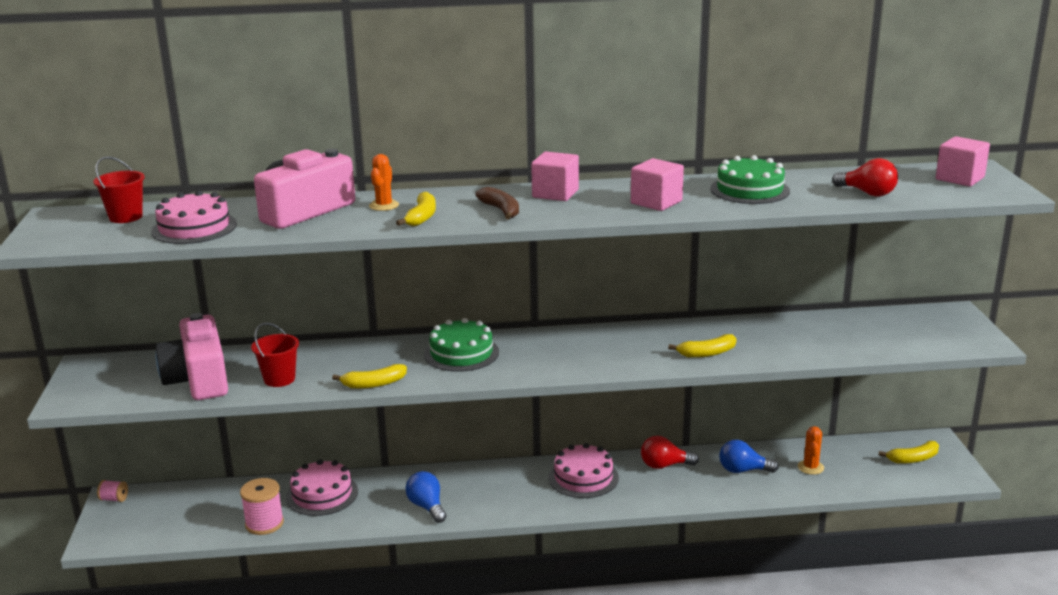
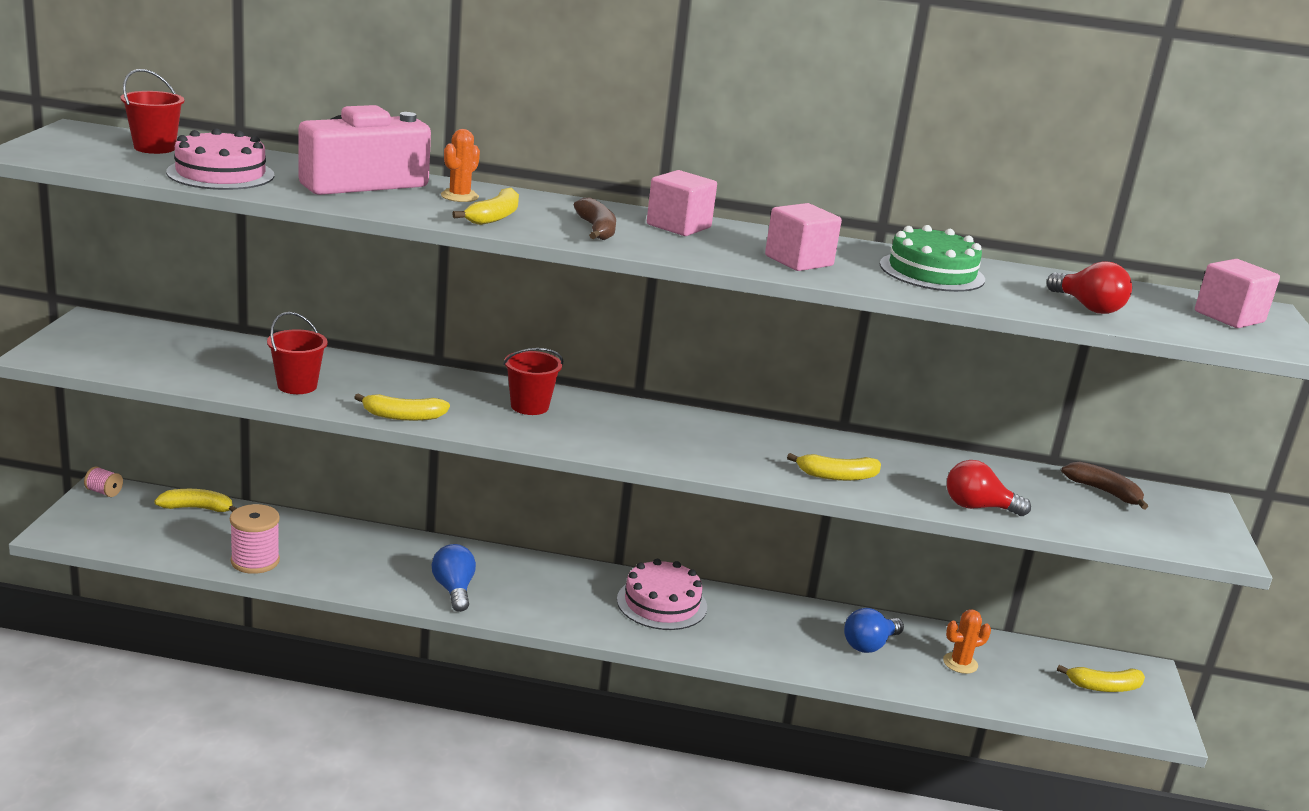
camera: 10 degrees right, 0 degrees up
pink camera [155,313,228,400] -> none
pink cake [286,459,358,516] -> none
green cake [424,318,499,372] -> red bucket [503,348,563,415]
red light bulb [641,436,699,469] -> red light bulb moved to [947,460,1031,516]
blue light bulb [719,440,779,473] -> blue light bulb turned 60 degrees counterclockwise [844,608,904,653]
orange cactus [798,426,824,475] -> orange cactus turned 45 degrees clockwise [943,609,991,674]
none -> yellow banana [154,489,237,512]
none -> brown banana [1061,461,1148,509]

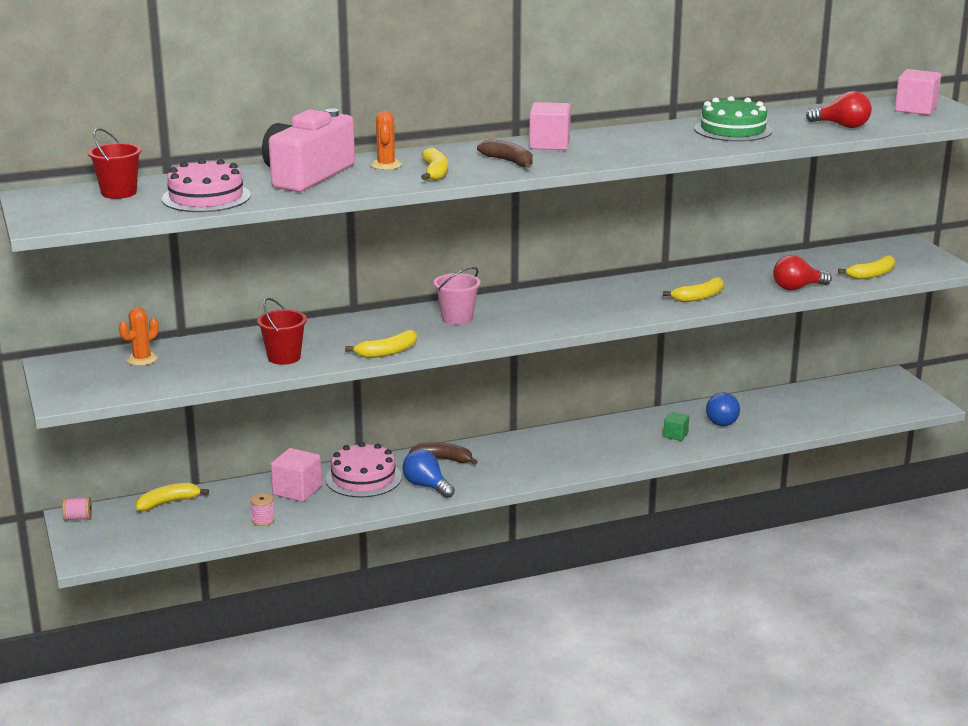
camera: 25 degrees left, 0 degrees up
pink spool [230,504,280,574] -> pink spool [250,493,275,526], size x0.55
red bucket [503,348,563,415] -> pink bucket [434,267,480,325]
pink cake [617,559,707,630] -> pink cake moved to [325,442,402,497]
pink cube [765,203,842,271] -> pink cube moved to [271,448,322,502]
orange cactus [943,609,991,674] -> orange cactus moved to [119,307,159,366]
yellow banana [1057,665,1145,692] -> yellow banana moved to [838,255,895,280]
brown banana [1061,461,1148,509] -> brown banana moved to [409,442,478,465]
none -> green cube [663,412,689,441]

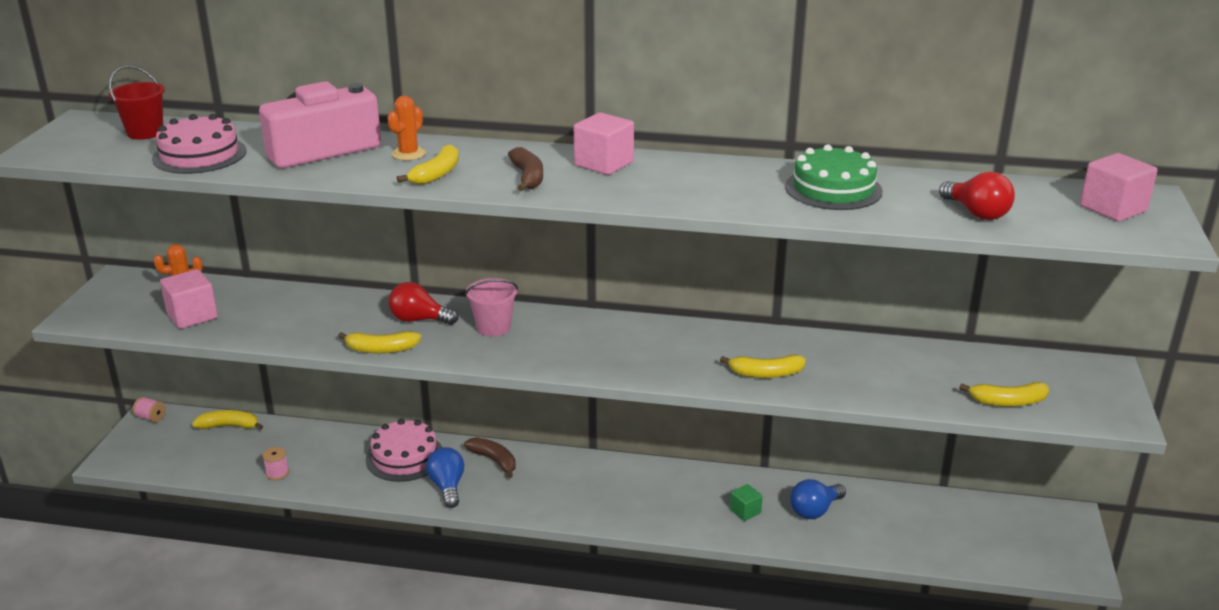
camera: 30 degrees right, 5 degrees up
red bucket [257,298,307,365] -> none
pink cube [271,448,322,502] -> pink cube moved to [160,269,218,329]
red light bulb [773,255,832,291] -> red light bulb moved to [389,282,458,325]

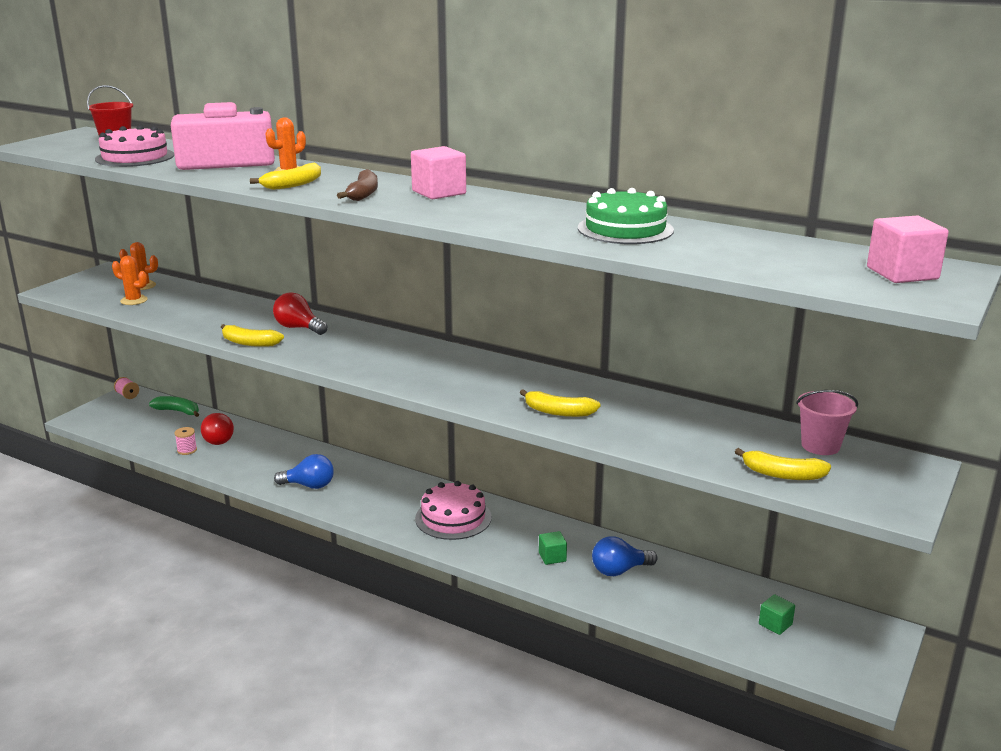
camera: 20 degrees right, 5 degrees down
pink cube [160,269,218,329] -> orange cactus [112,255,148,305]
yellow banana [192,410,263,430] -> green banana [149,396,199,417]
pink cake [366,419,443,482] -> pink cake moved to [415,481,492,540]
blue light bulb [426,447,464,508] -> blue light bulb turned 90 degrees clockwise [274,454,334,489]
brown banana [464,437,516,478] -> none
pink bucket [465,278,518,337] -> pink bucket moved to [796,390,858,455]
red light bulb [939,172,1015,220] -> red light bulb moved to [201,413,234,445]
none -> green cube [759,594,795,635]

